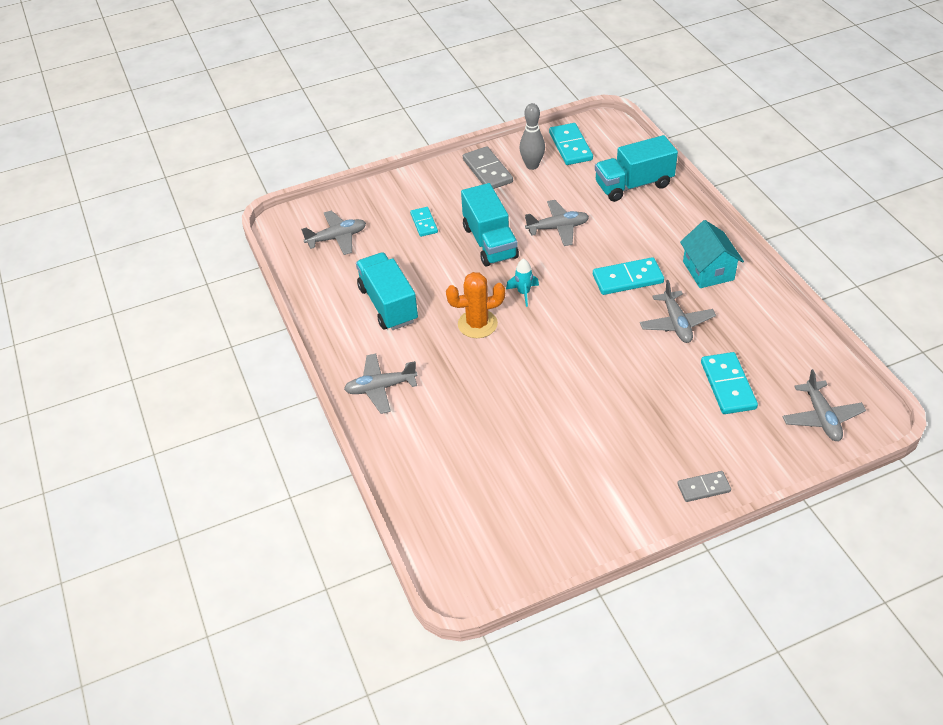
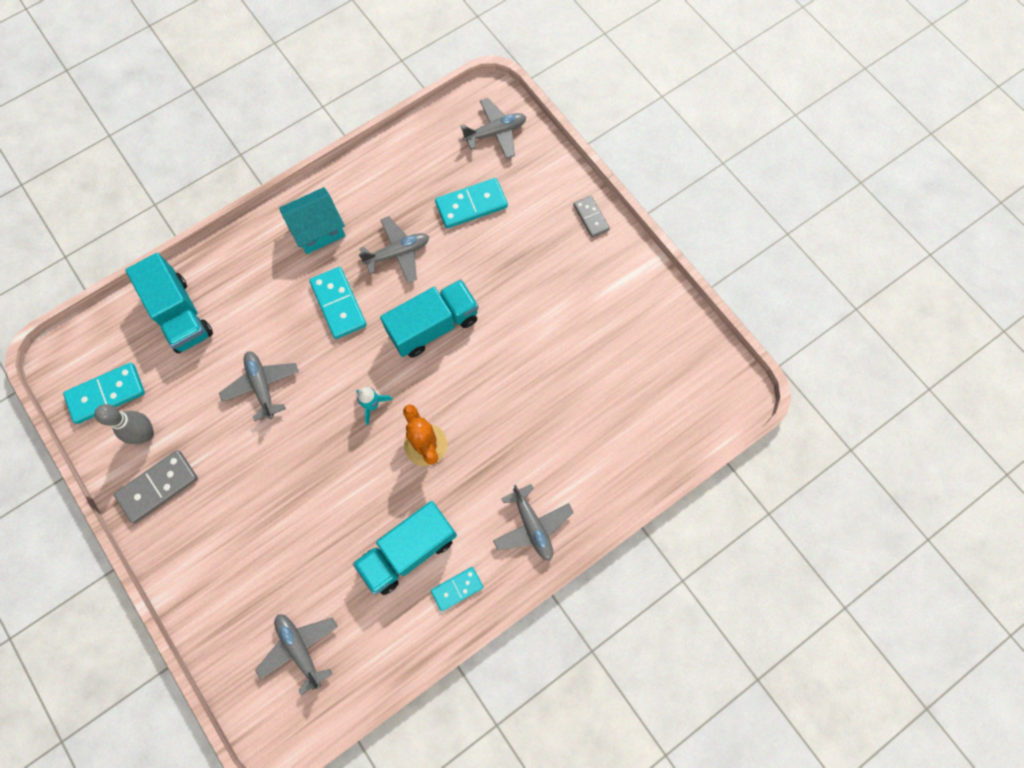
camera: 105 degrees left, 25 degrees up
turquoise domino [410,207,438,237] -> turquoise domino moved to [431,567,483,611]
turquoise truck [461,183,519,267] -> turquoise truck moved to [380,279,479,358]

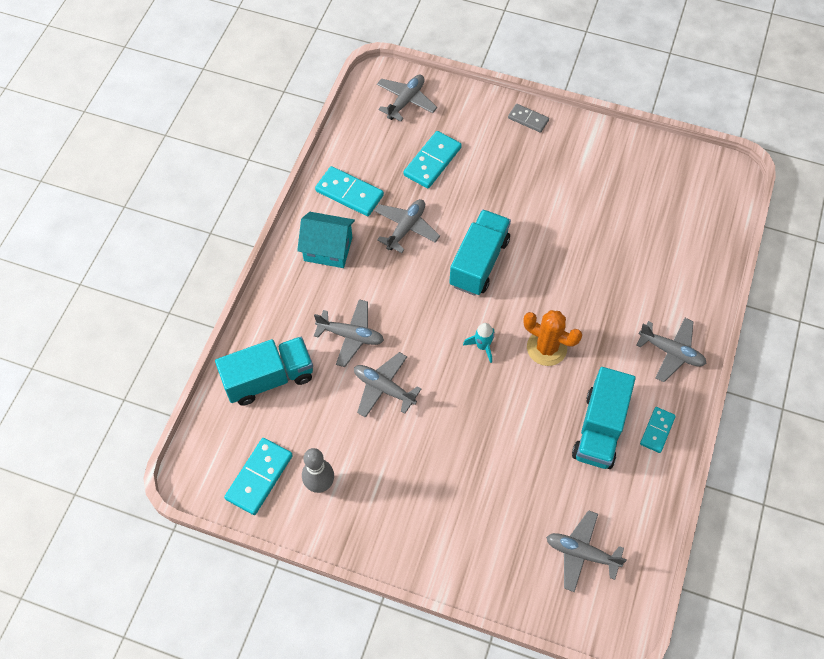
camera: 35 degrees left, 10 degrees down
grey domino [114,450,198,523] -> none
turquoise truck [126,253,213,353] -> turquoise truck turned 45 degrees counterclockwise [215,337,313,406]
turquoise house [279,187,345,254] -> turquoise house turned 75 degrees clockwise [297,212,355,268]
turquoise domino [309,267,367,339] -> turquoise domino moved to [315,166,384,216]
none -> grey plane [314,299,384,367]

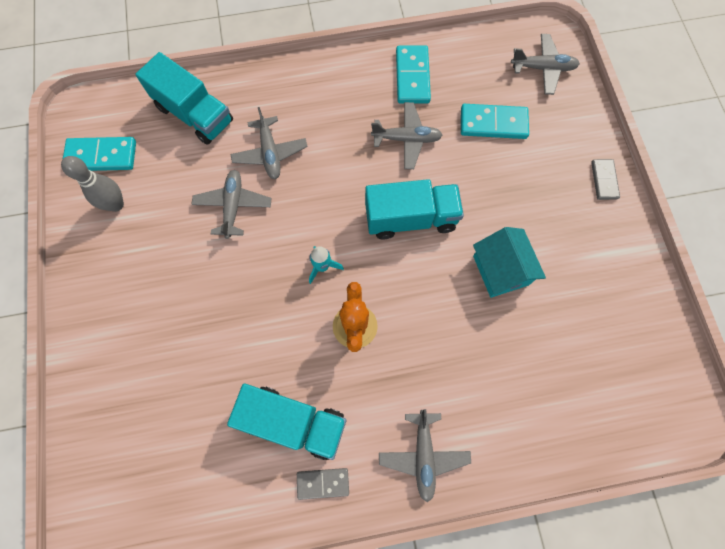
camera: 60 degrees right, 10 degrees up
turquoise house [297,212,355,268] -> turquoise house moved to [473,227,546,298]
grey plane [546,510,627,592] -> none
turquoise truck [572,367,636,469] -> turquoise truck turned 150 degrees counterclockwise [227,384,346,460]
turquoise domino [640,407,676,453] -> grey domino [297,468,349,500]

